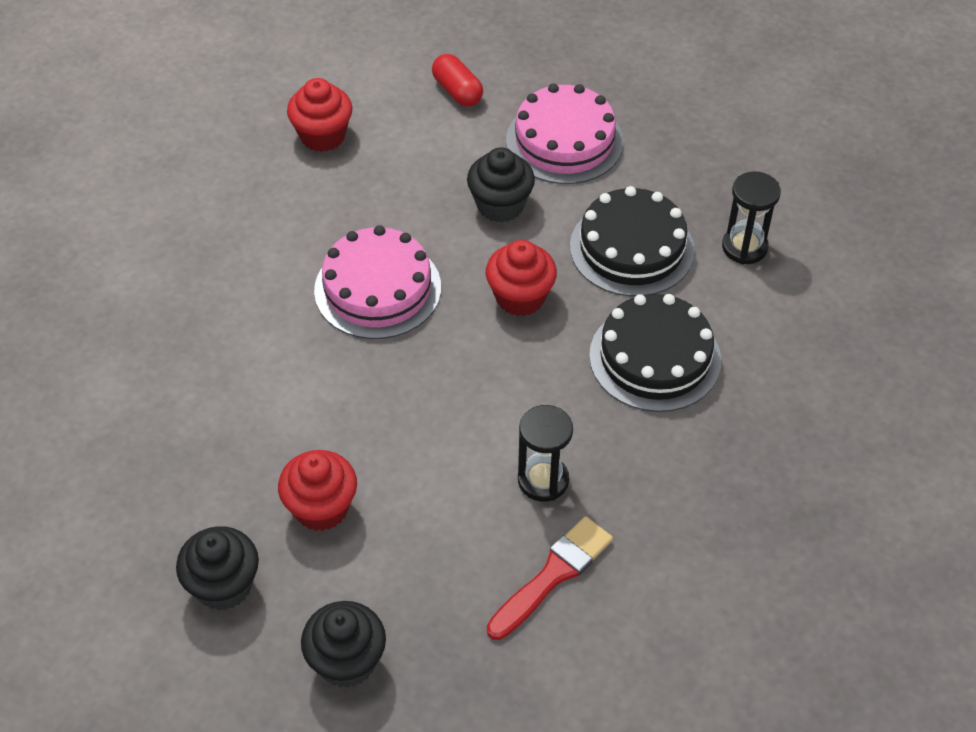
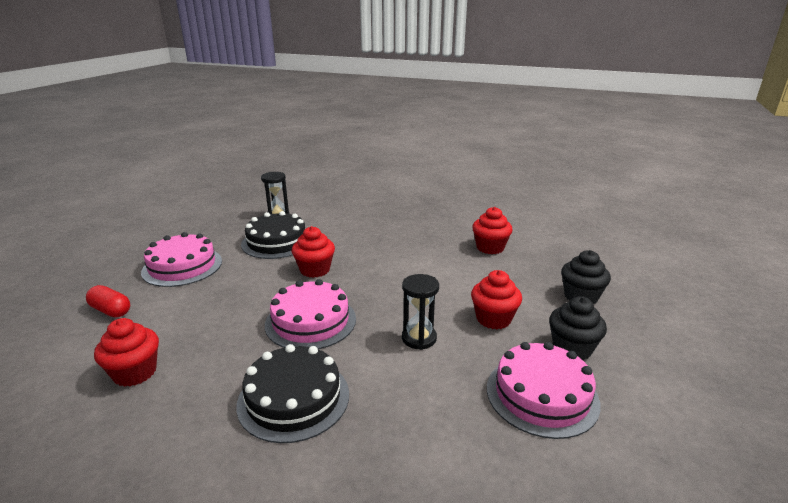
camera: 100 degrees left, 25 degrees down
red capsule [432,54,483,107] -> red capsule turned 75 degrees clockwise [86,285,130,318]
black cupcake [467,147,535,223] -> none
red brush [487,516,613,640] -> red cupcake [472,207,513,254]
black hourglass [518,405,573,502] -> black hourglass moved to [402,274,439,350]
black cake [589,294,721,412] -> black cake moved to [236,344,349,443]
none -> pink cake [487,342,601,439]

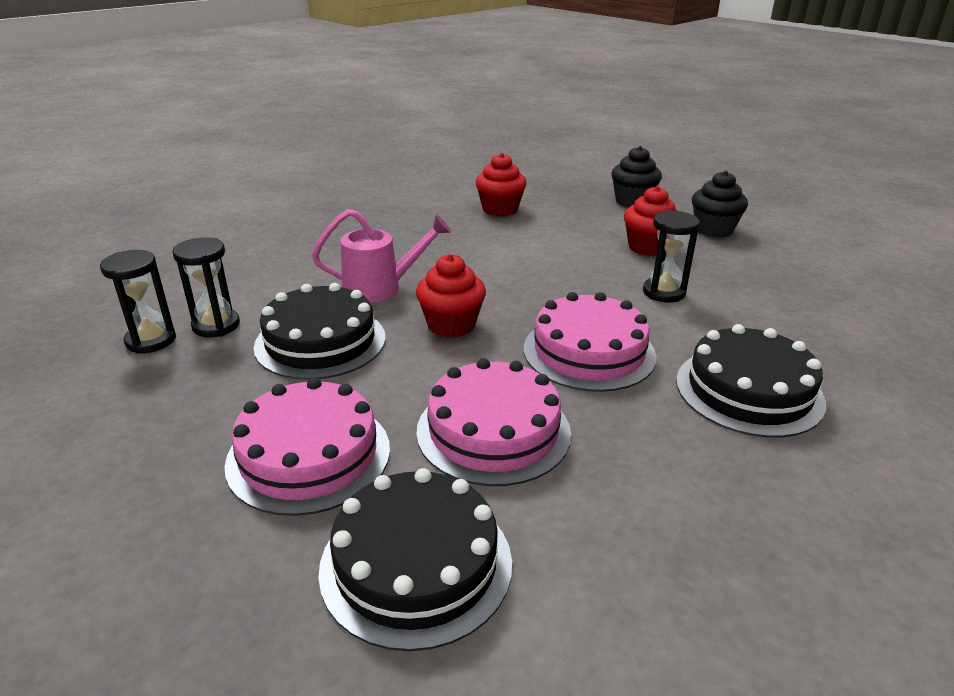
camera: 65 degrees left, 5 degrees up
red capsule [86,285,130,318] -> black cake [319,468,512,651]
red cupcake [94,318,159,387] -> none
pink cake [487,342,601,439] -> pink cake moved to [416,358,571,486]
none -> black hourglass [100,250,176,354]
none -> pink watering can [312,209,451,303]

